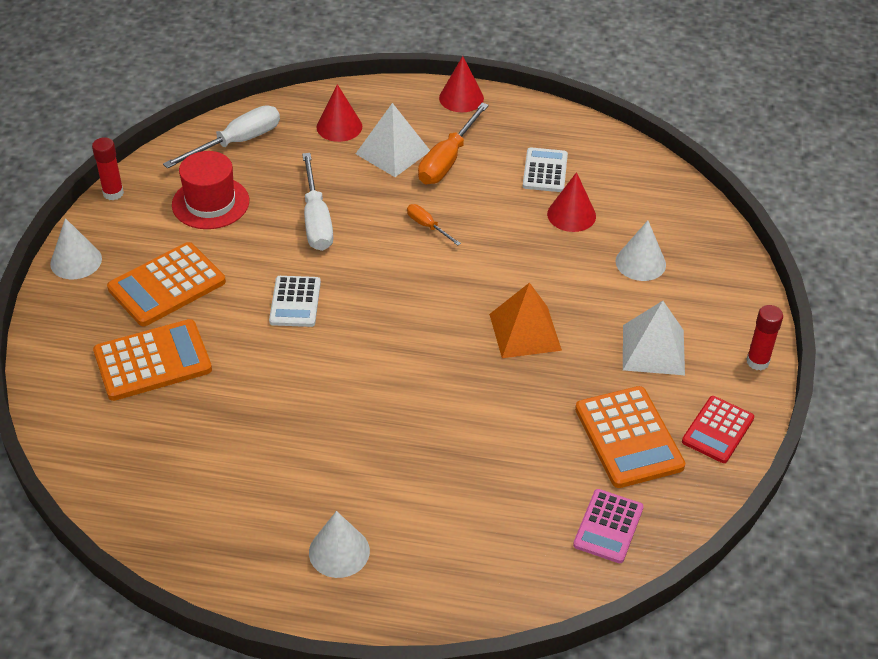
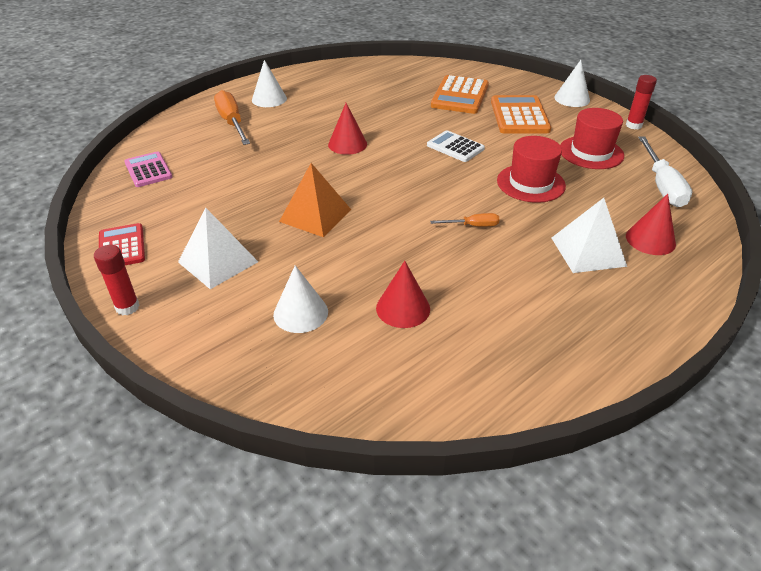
camera: 130 degrees right, 5 degrees down
white screwdriver [302,153,333,251] -> red hat [497,136,566,203]
orange screwdriver [418,103,489,184] -> orange screwdriver moved to [214,90,250,145]
red cone [439,56,484,112] -> red cone moved to [328,103,367,155]
white calculator [523,147,568,192] -> none
orange calculator [575,386,685,488] -> none

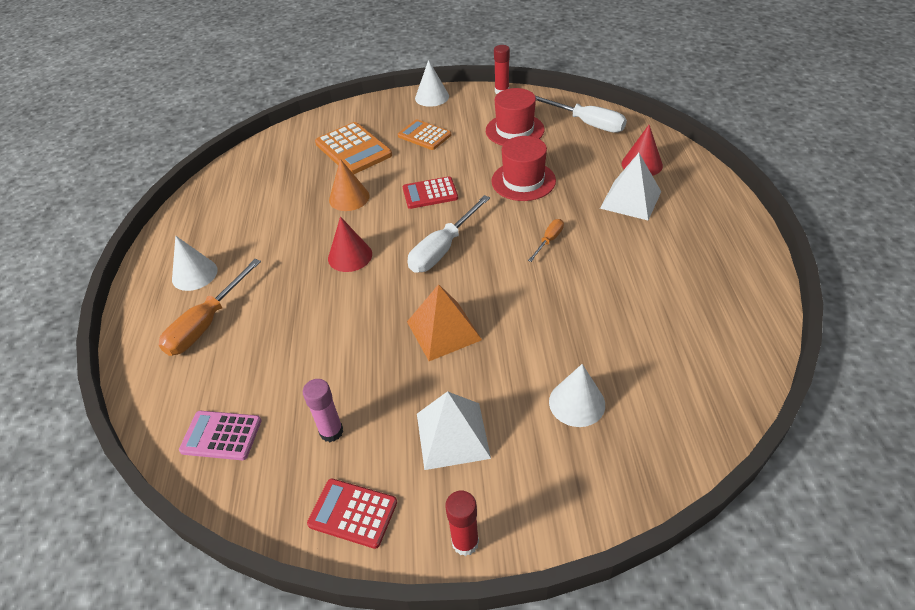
camera: 50 degrees left, 5 degrees up
orange screwdriver [214,90,250,145] -> orange screwdriver turned 75 degrees counterclockwise [159,259,261,356]
red cone [376,261,430,328] -> none
white calculator [427,130,485,162] -> red calculator [403,176,458,209]
orange calculator [491,95,551,134] -> orange calculator [398,119,451,150], size x0.65
none -> pink glue stick [303,379,343,442]
none -> orange cone [329,159,370,211]
none -> white screwdriver [407,195,490,273]

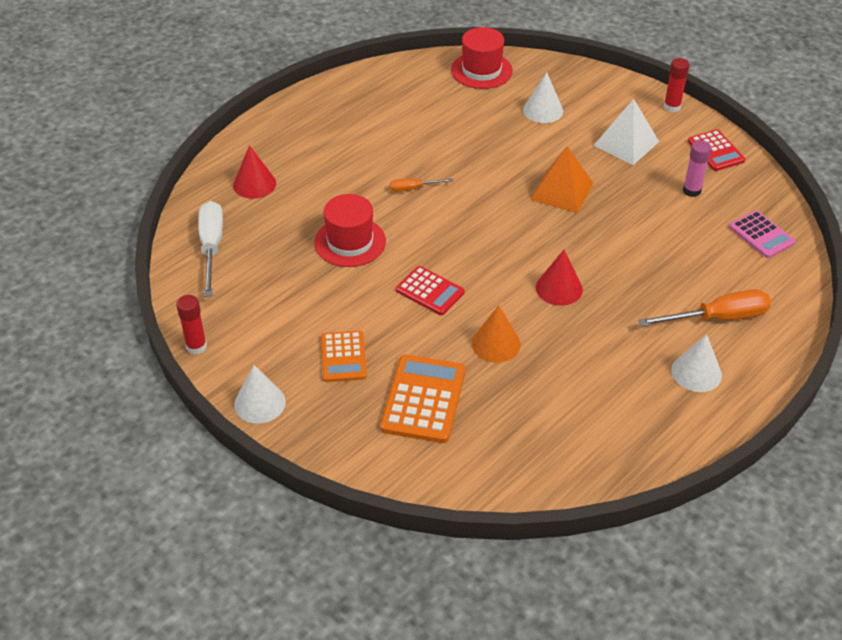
camera: 135 degrees left, 0 degrees up
white screwdriver [407,195,490,273] -> none
red hat [486,88,545,146] -> red hat moved to [451,27,513,89]
white pyramid [600,153,661,220] -> none

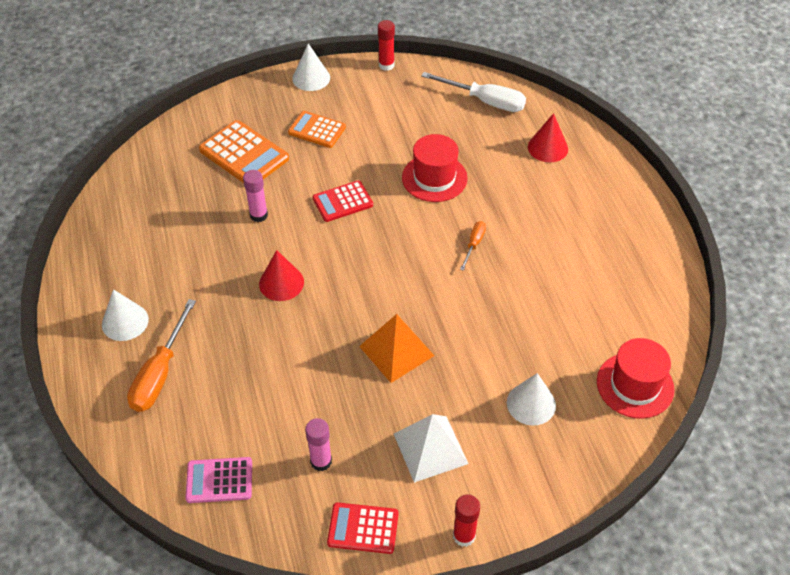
camera: 120 degrees right, 5 degrees up
orange cone [472,305,521,363] -> pink glue stick [243,170,268,222]

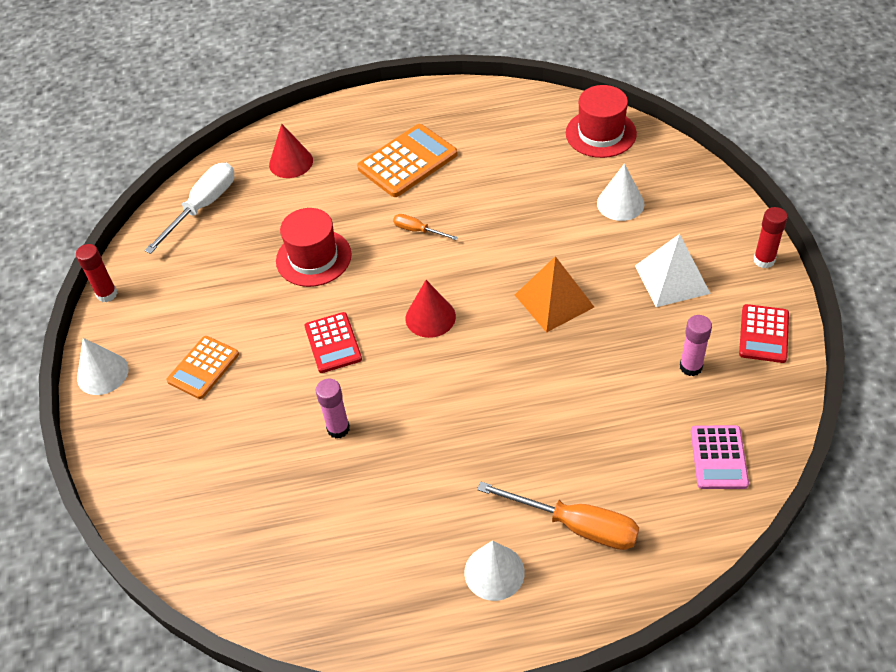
camera: 80 degrees left, 0 degrees up
orange calculator [199,120,289,183] -> orange calculator moved to [357,124,458,197]
red cone [259,250,304,301] -> red cone moved to [405,280,456,338]

